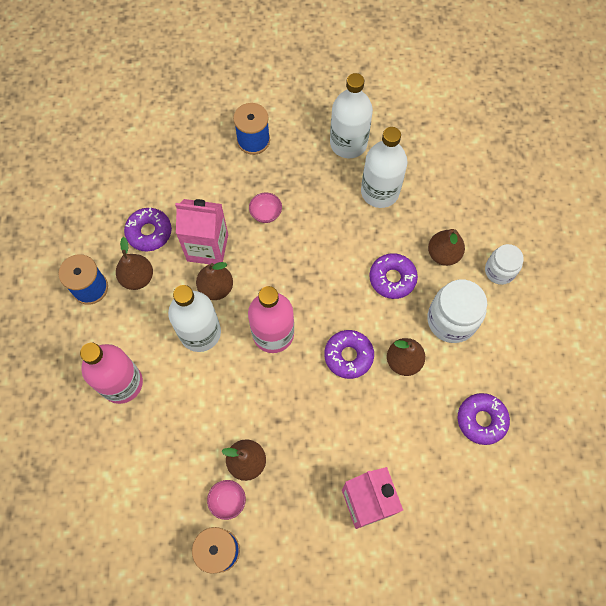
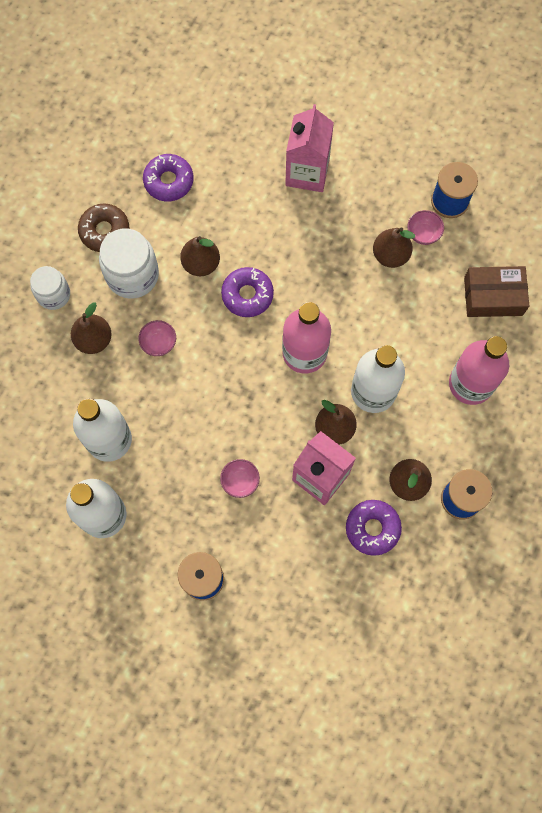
camera: 150 degrees left, 5 degrees up
purple donut [369,253,418,299] -> pink bowl [138,320,176,356]
none -> brown donut [78,204,129,252]
none -> brown box [464,266,529,317]

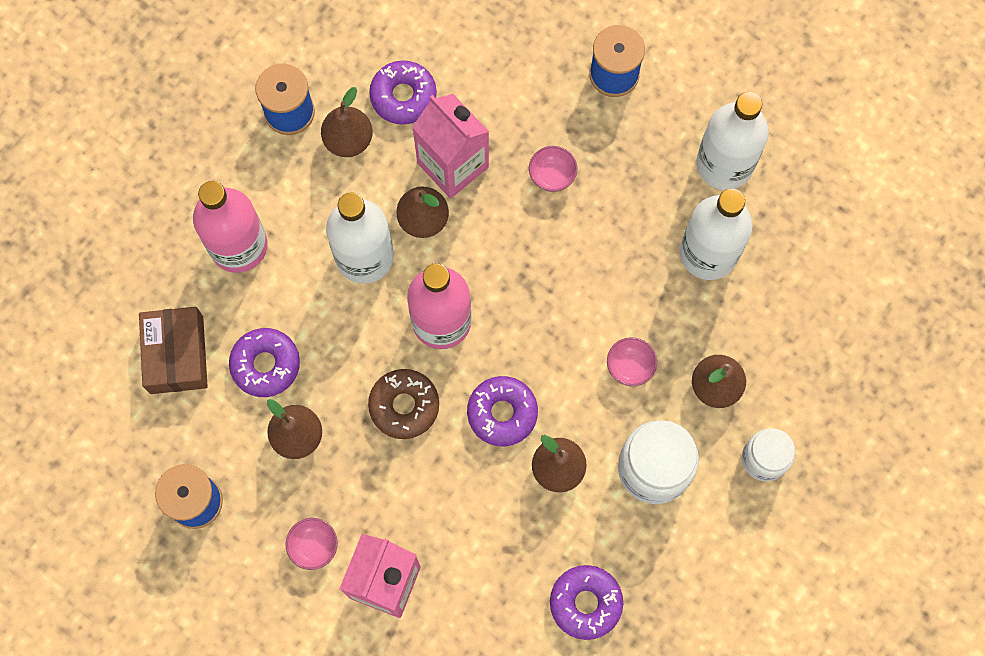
camera: 170 degrees left, 0 degrees up
brown donut [78,204,129,252] -> brown donut moved to [368,369,439,439]
pink bowl [407,210,444,245] -> pink bowl moved to [286,518,338,570]
brown box [464,266,529,317] -> brown box turned 75 degrees clockwise [139,307,208,394]
none -> purple donut [229,328,300,397]

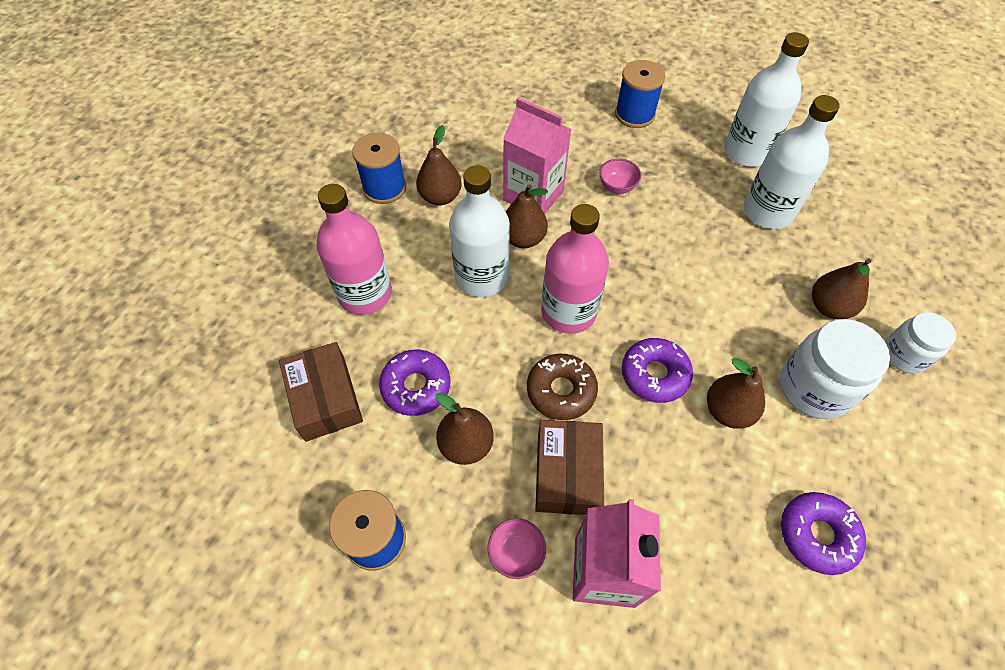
camera: 15 degrees left, 15 degrees down
purple donut [369,60,437,125] -> none
pink bowl [607,337,657,386] -> none
none -> brown box [535,420,604,515]

